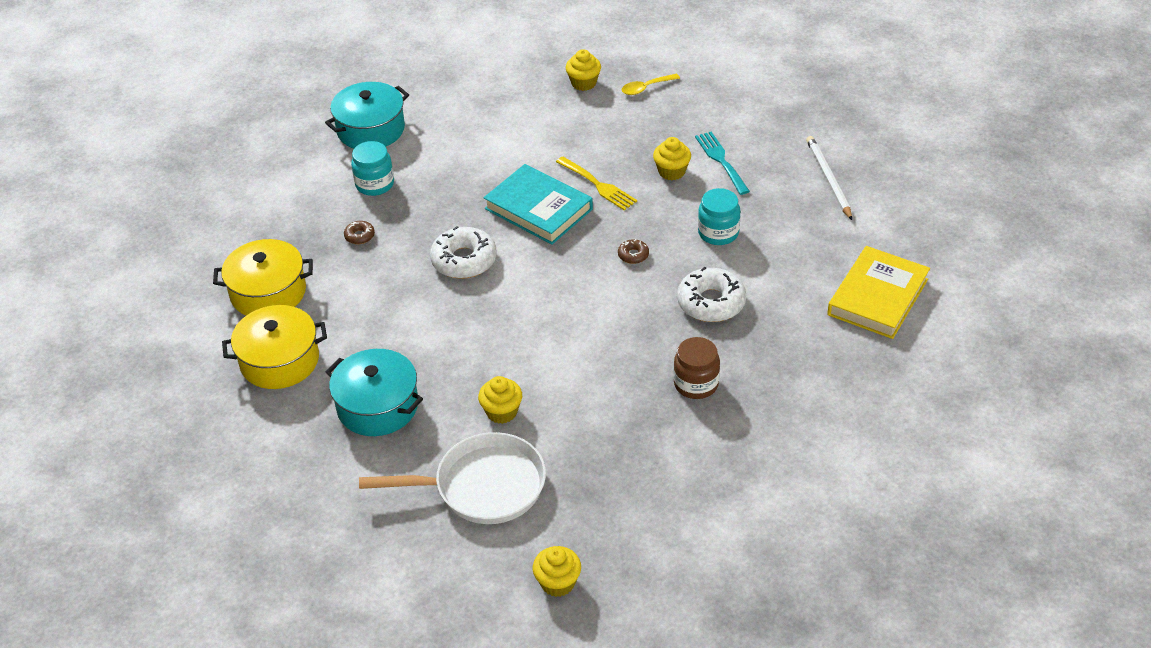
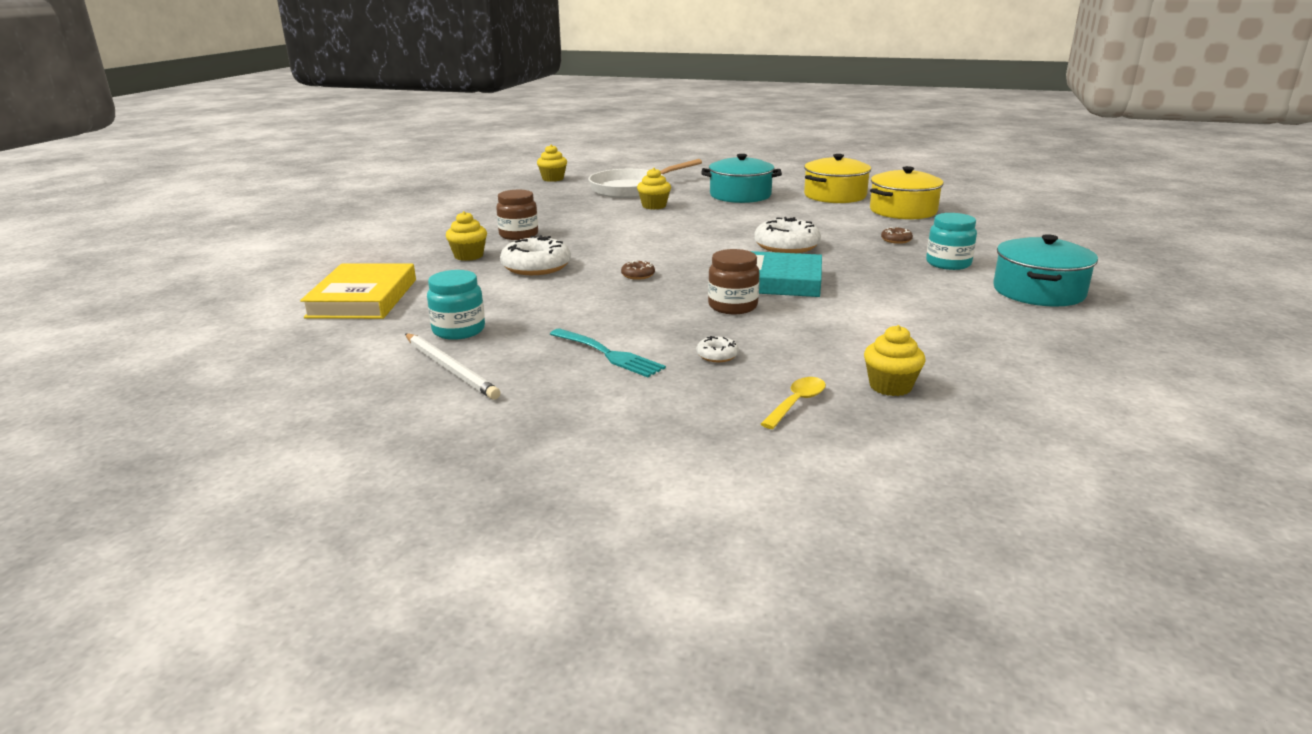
camera: 150 degrees right, 20 degrees down
yellow fork [556,157,637,211] -> brown jar [708,249,760,314]
yellow cupcake [653,137,691,180] -> yellow cupcake moved to [446,211,487,261]
turquoise jar [698,188,740,245] -> turquoise jar moved to [427,270,485,340]
none -> white donut [696,336,739,362]

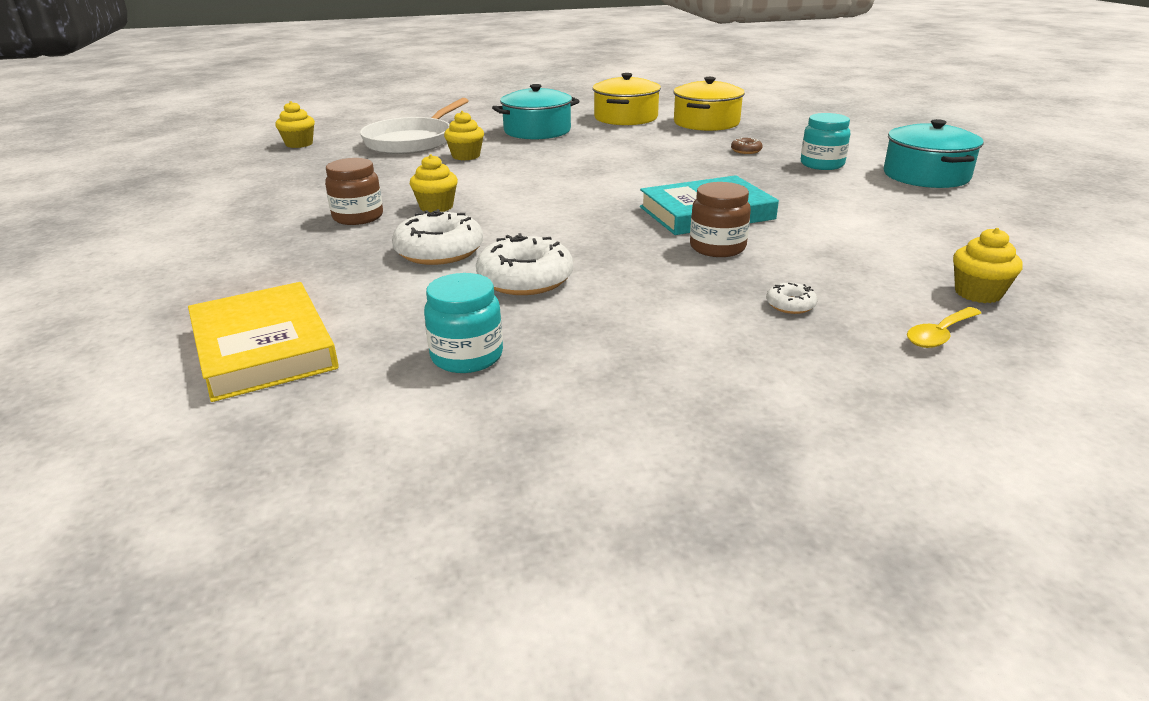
camera: 30 degrees left, 5 degrees up
white pencil [405,334,501,400] -> none
yellow cupcake [446,211,487,261] -> yellow cupcake moved to [410,154,458,213]
turquoise fork [550,328,666,377] -> none
brown donut [621,260,655,280] -> none
white donut [754,217,821,253] -> white donut moved to [476,233,573,295]
yellow spoon [761,377,826,429] -> yellow spoon turned 135 degrees counterclockwise [907,307,981,348]

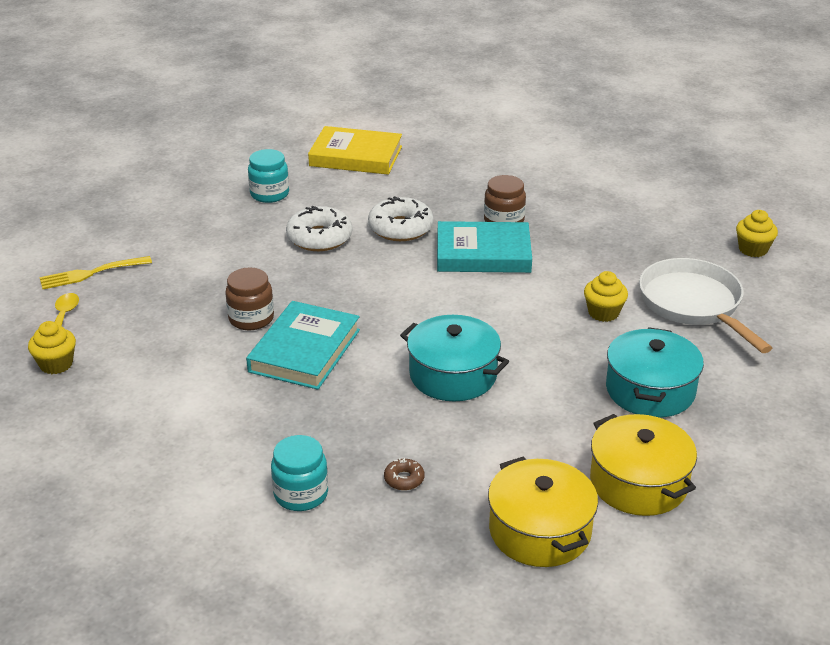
camera: 130 degrees right, 5 degrees up
yellow cupcake [410,154,458,213] -> turquoise book [437,221,532,273]
white donut [766,283,818,314] -> none
turquoise pot [884,119,984,188] -> turquoise pot moved to [400,315,509,401]
none -> yellow fork [39,256,152,289]

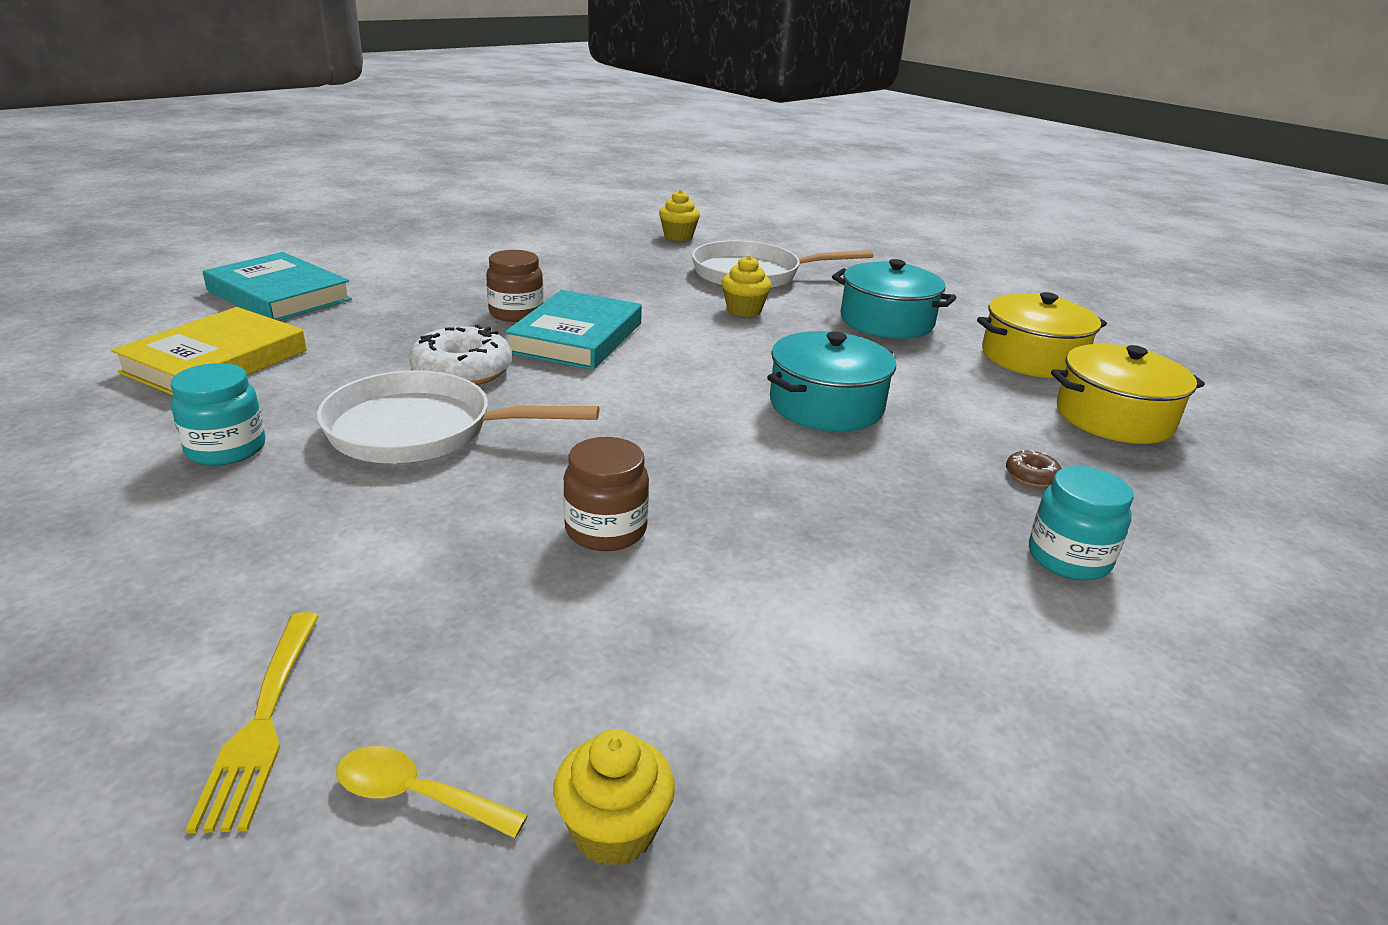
camera: 75 degrees left, 5 degrees down
turquoise book [246,301,360,390] -> turquoise book moved to [203,252,352,321]
white donut [286,206,352,251] -> white pan [317,370,599,464]

